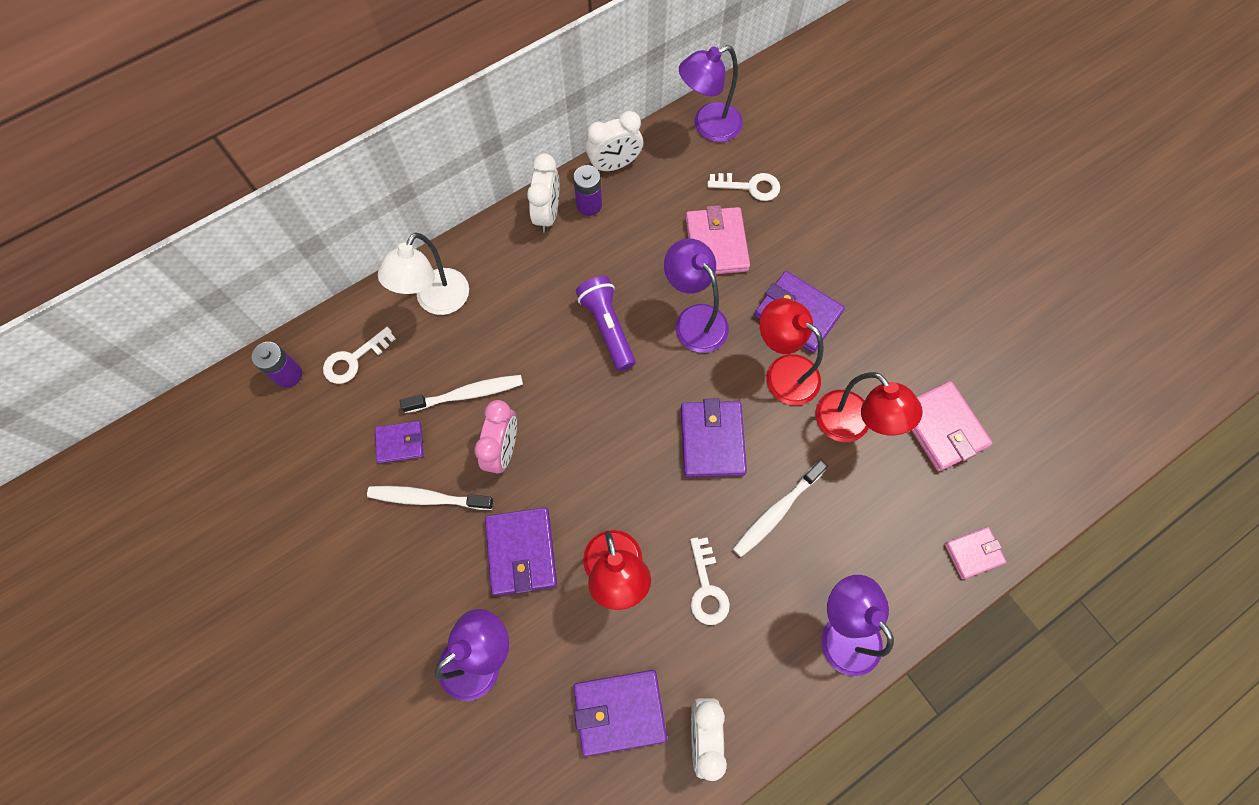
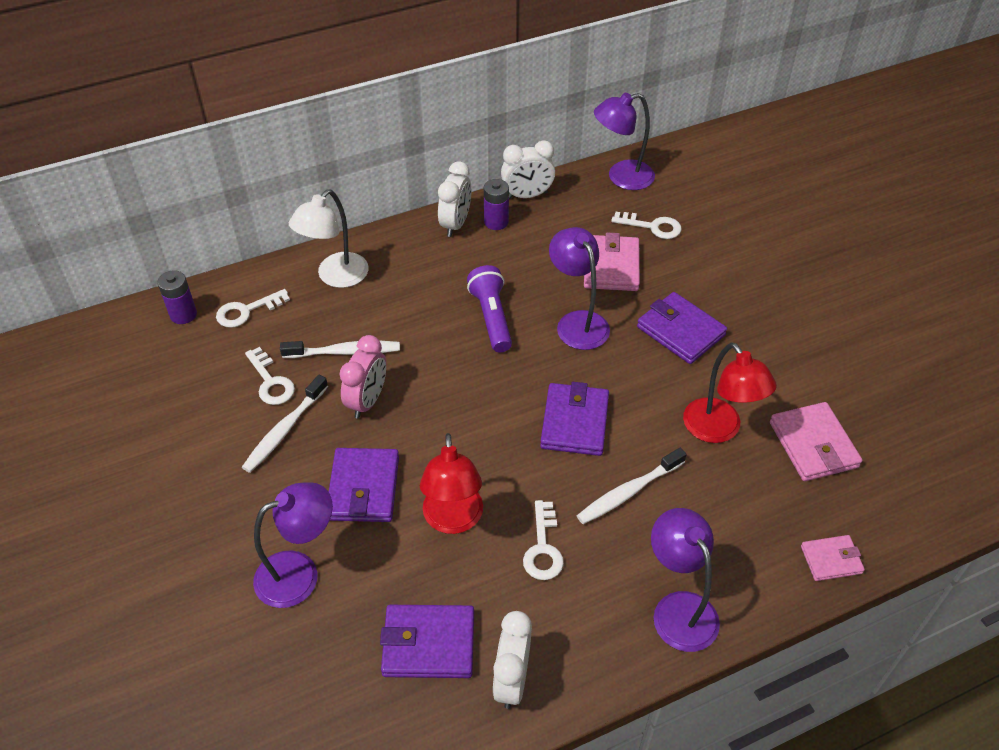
camera: 10 degrees right, 20 degrees down
white toothbrush [367,486,493,510] -> white toothbrush turned 75 degrees counterclockwise [242,375,328,473]
purple wallet [375,421,424,463] -> white key [245,347,295,405]
red lamp [760,298,824,405] -> none

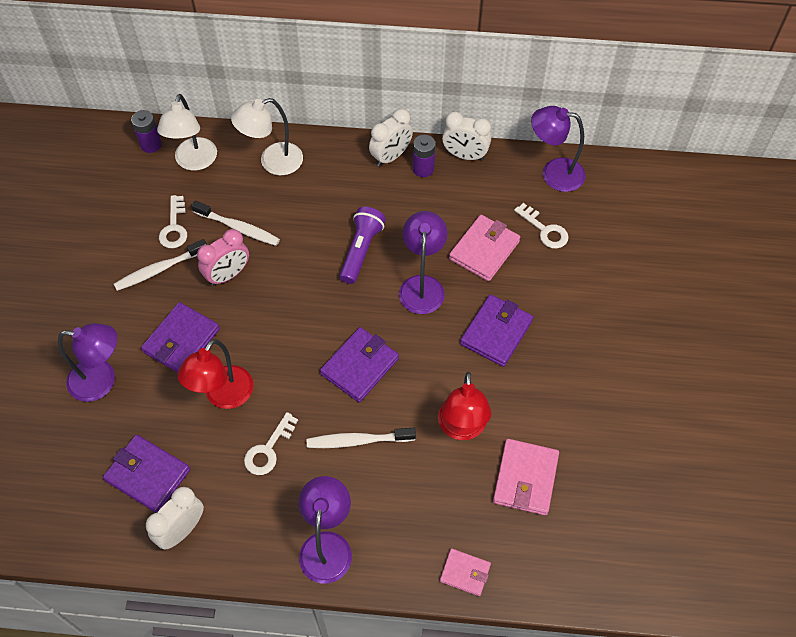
camera: 30 degrees right, 10 degrees up
white key [216,289,290,328] -> white lamp [157,94,217,171]
purple wallet [637,292,727,364] -> purple wallet turned 45 degrees clockwise [460,295,533,367]

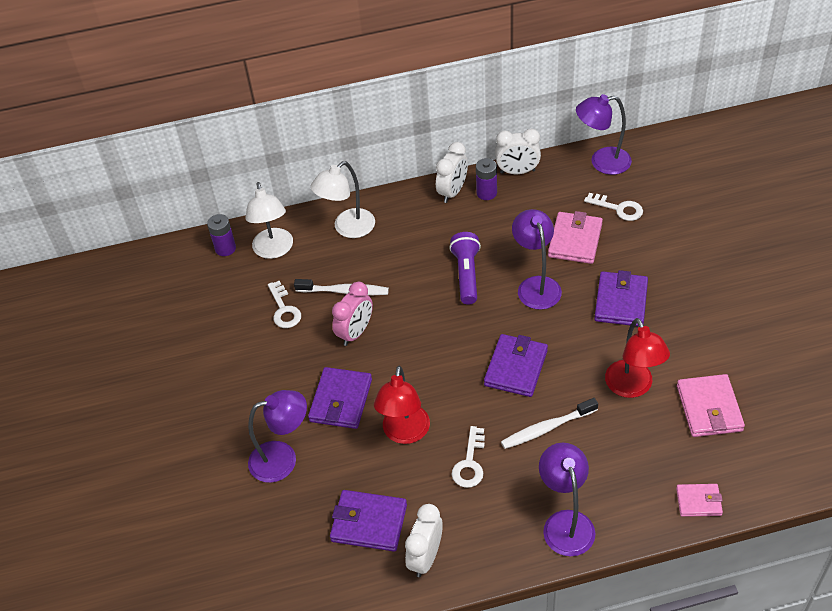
camera: 15 degrees left, 10 degrees down
white toothbrush [114,239,207,291] -> none

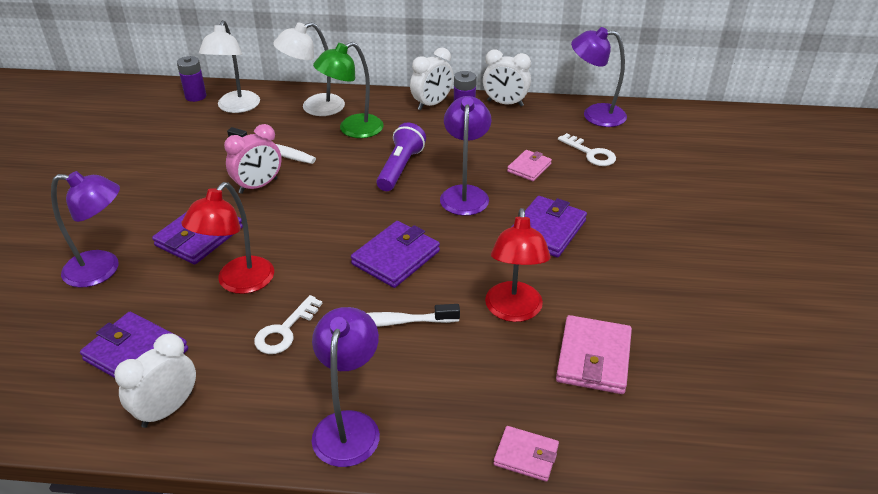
camera: 15 degrees right, 10 degrees down
white key [268,281,301,328] -> none
pink wallet [548,211,603,264] -> pink wallet [507,150,552,181], size x0.60
none -> green lamp [313,42,384,138]

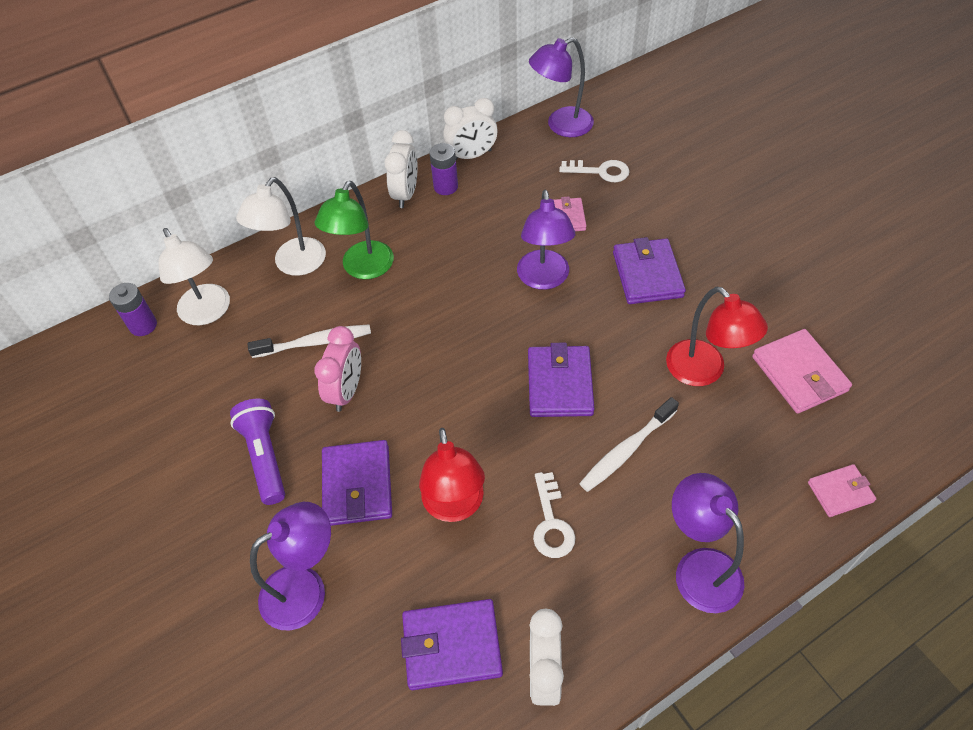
camera: 35 degrees left, 15 degrees up
purple flashlight [376,122,426,191] -> purple flashlight moved to [230,399,285,505]
purple lamp [440,96,492,216] -> purple lamp turned 150 degrees counterclockwise [517,190,575,290]

